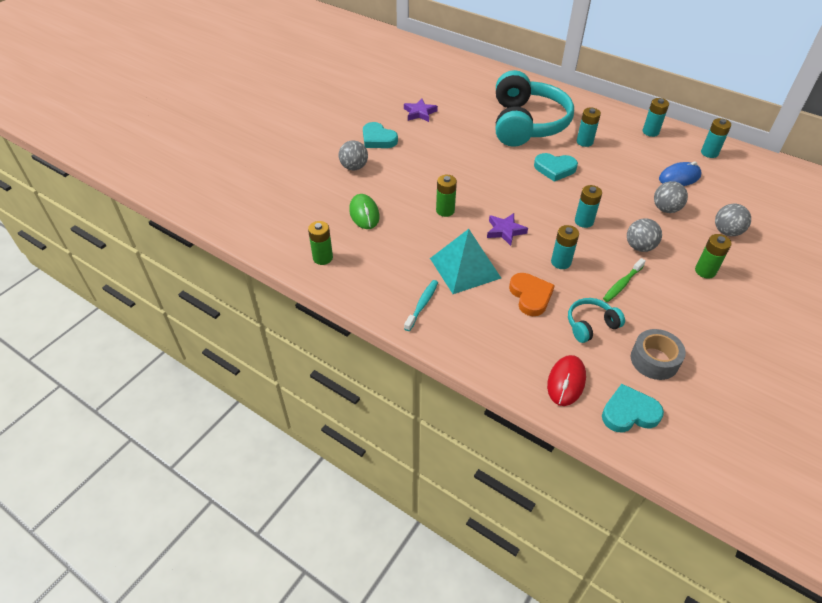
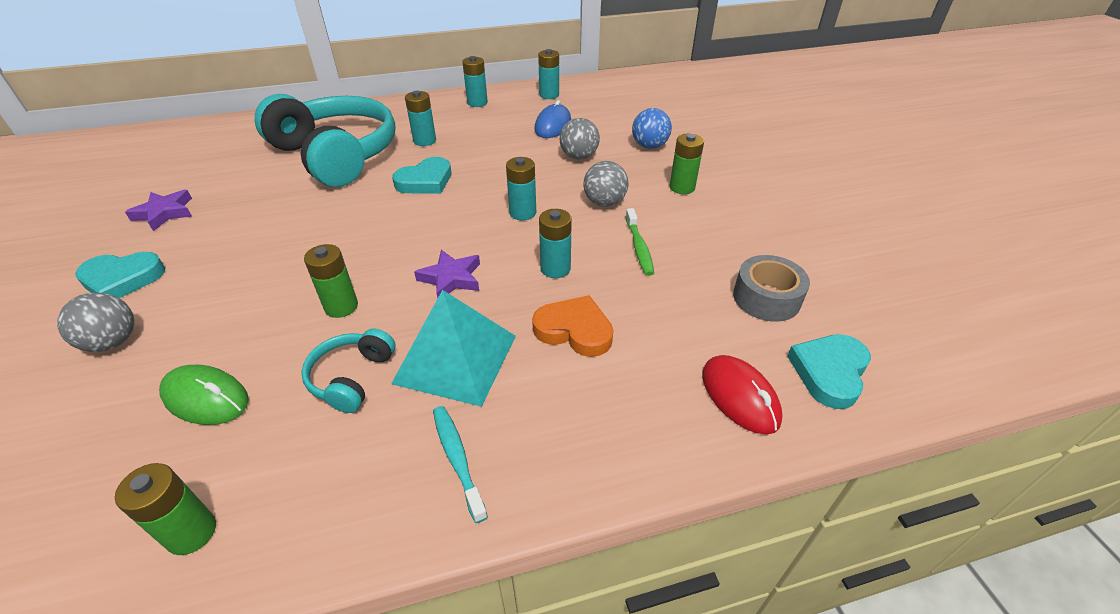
camera: 50 degrees left, 5 degrees down
turquoise headphones [568,298,625,343] -> turquoise headphones moved to [301,328,396,413]
grey ball [715,204,751,236] -> blue ball [632,108,672,149]

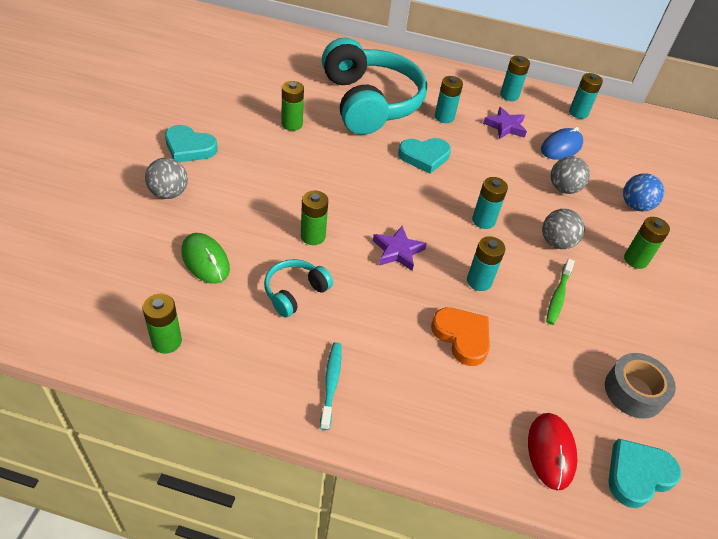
camera: 25 degrees right, 5 degrees up
purple star [125,190,192,231] -> purple star moved to [483,107,527,139]
turquoise pyramid [391,290,516,407] -> none
none -> green battery [282,81,304,131]

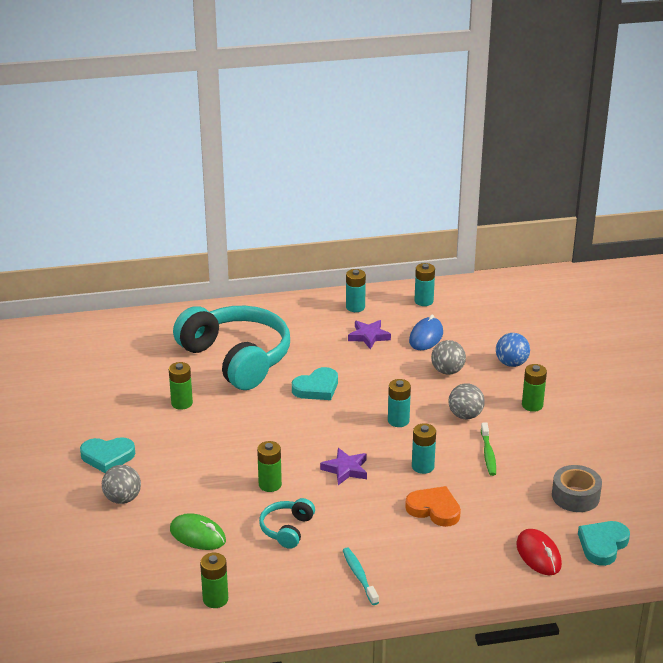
camera: 20 degrees left, 15 degrees down
turquoise battery [435,76,463,123] -> none

